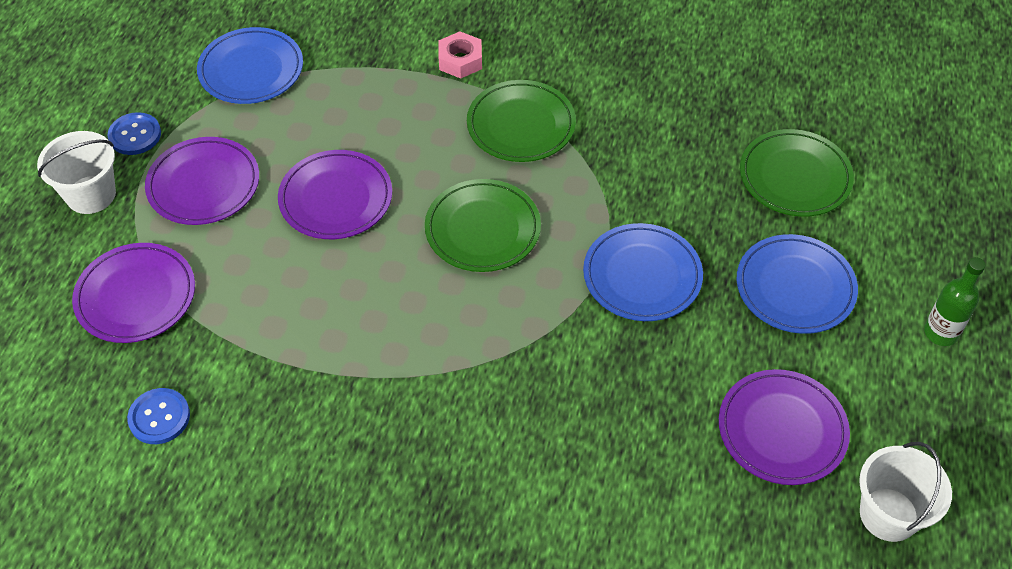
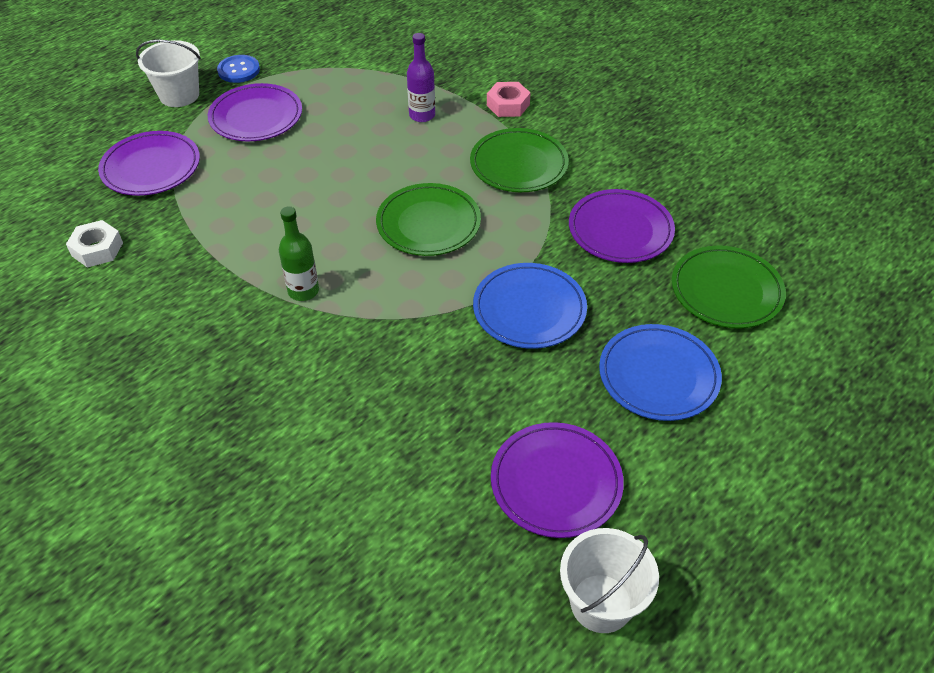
camera: 30 degrees right, 5 degrees down
blue button [127,388,190,444] -> white nut [66,220,123,267]
blue plate [197,27,303,104] -> none
purple plate [278,150,392,239] -> purple plate moved to [569,189,675,263]
green bottle [924,257,986,346] -> green bottle moved to [279,206,319,301]
none -> purple bottle [407,33,435,122]

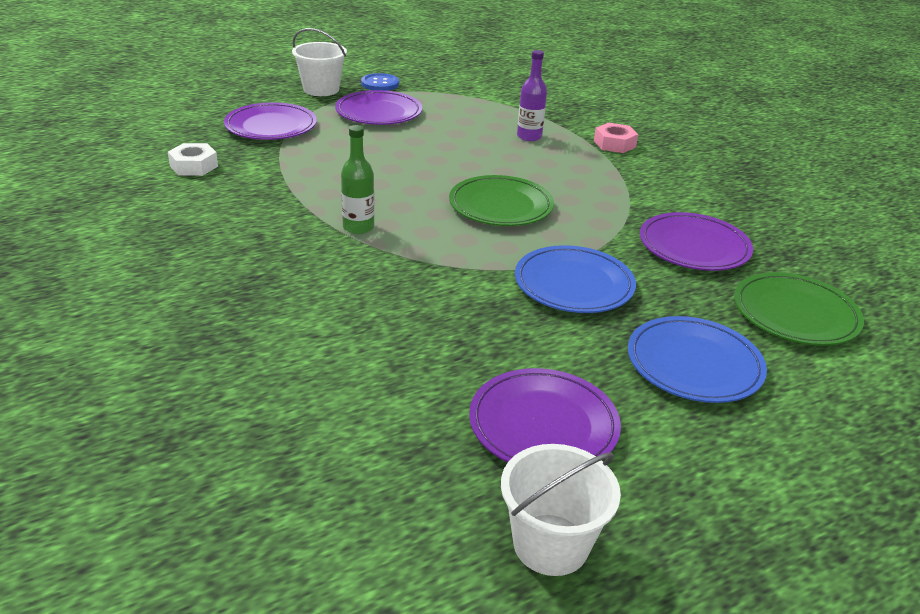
camera: 15 degrees right, 15 degrees down
green plate [470,128,569,192] -> none

